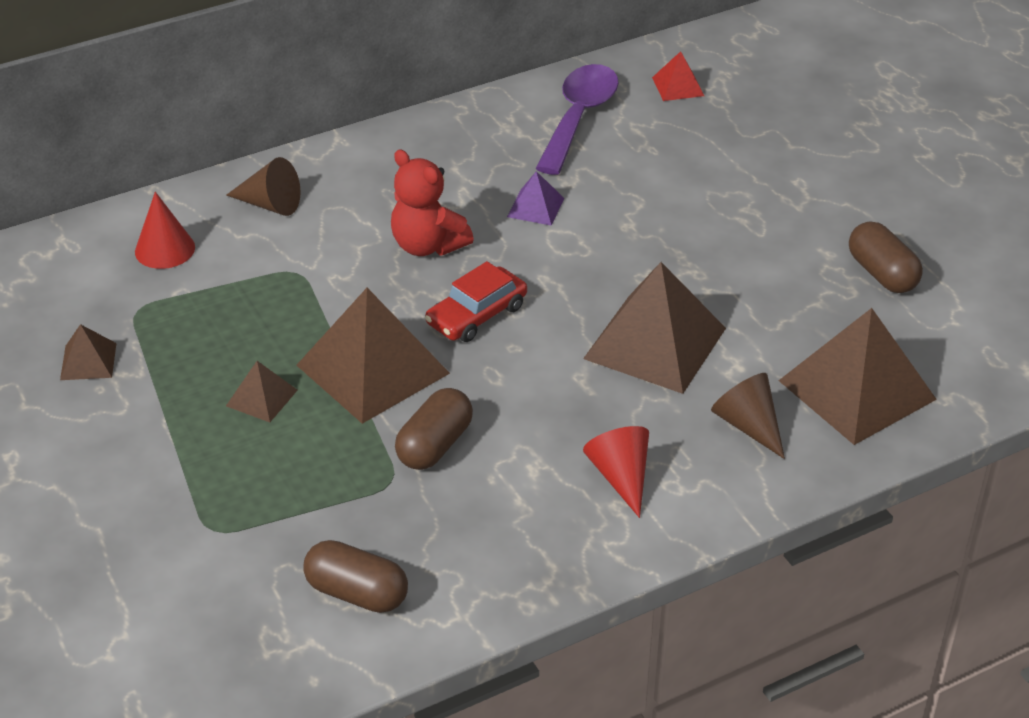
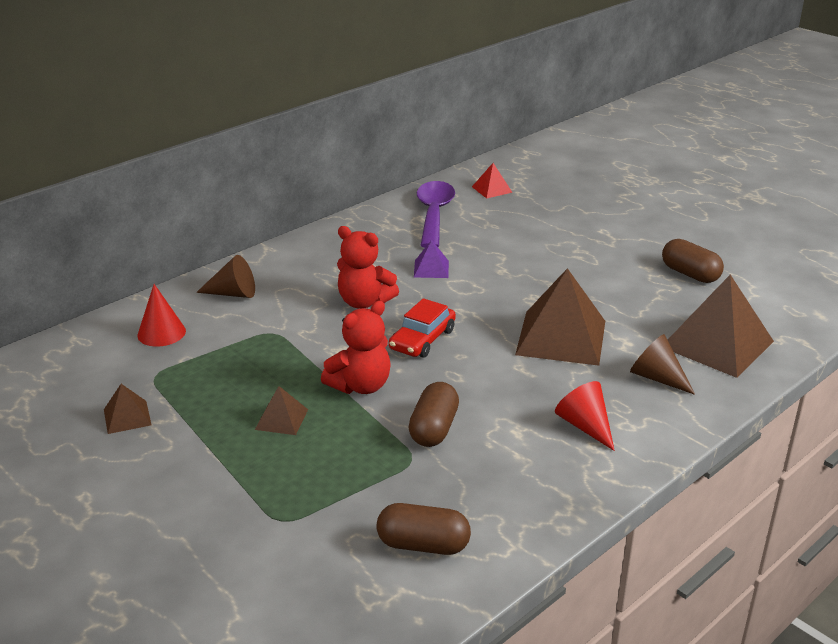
camera: 15 degrees left, 10 degrees down
brown pyramid [296,288,450,424] -> red teddy bear [321,301,391,394]

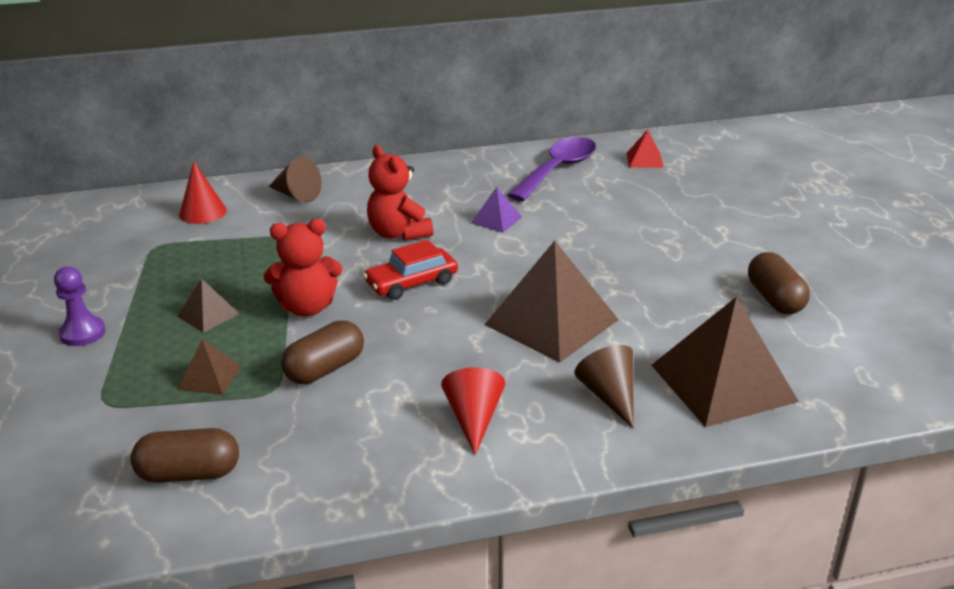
camera: 30 degrees right, 0 degrees up
brown pyramid [104,384,151,434] -> brown pyramid moved to [177,339,241,395]
brown capsule [376,503,471,555] -> brown capsule turned 45 degrees counterclockwise [131,428,239,483]
none -> purple pawn [54,266,106,346]

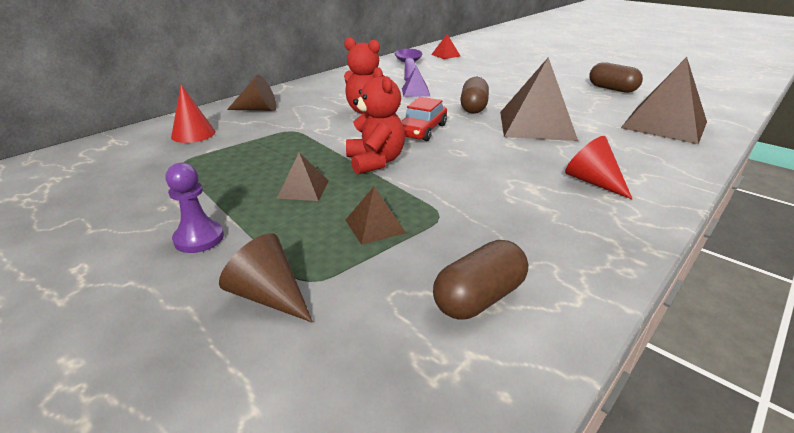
camera: 35 degrees left, 0 degrees up
red teddy bear [264,219,342,316] -> red teddy bear turned 60 degrees counterclockwise [346,67,405,175]
brown capsule [281,320,364,384] -> brown capsule moved to [460,77,489,114]
brown cone [574,345,634,428] -> brown cone moved to [219,233,313,323]

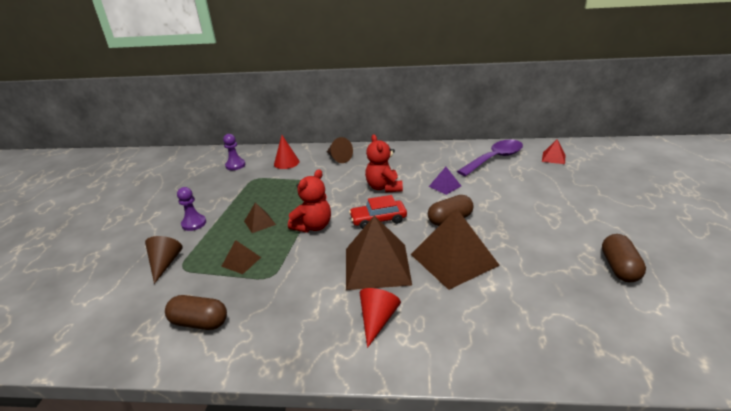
camera: 55 degrees right, 0 degrees up
brown pyramid [621,57,707,144] -> brown pyramid moved to [346,216,412,290]
none -> purple pawn [223,134,245,170]

